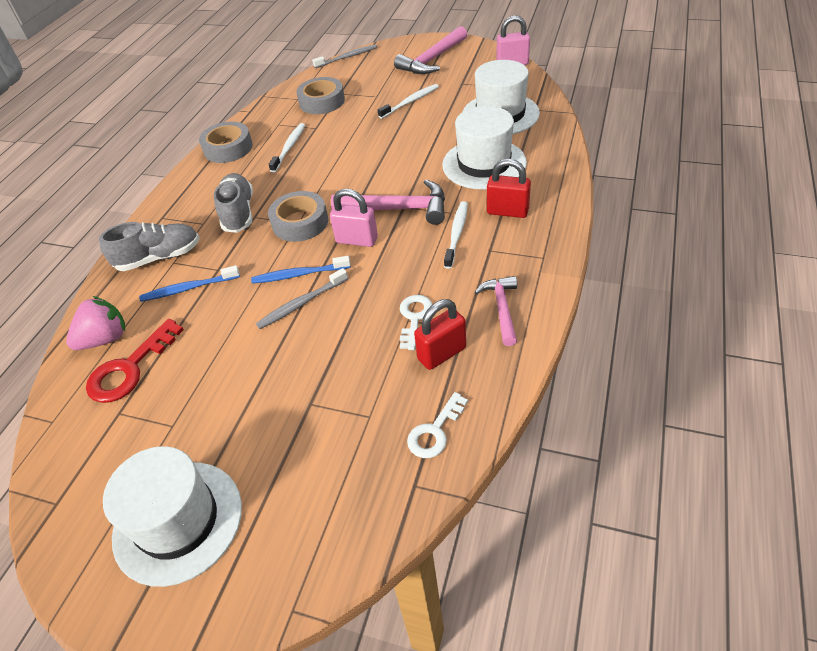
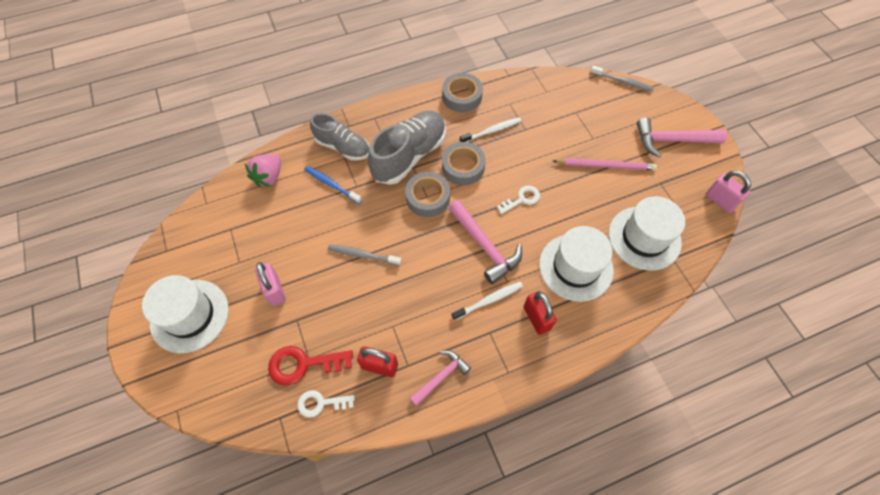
camera: 45 degrees right, 15 degrees up
pink strawberry [66,296,125,350] -> pink strawberry turned 105 degrees clockwise [245,154,281,187]
red key [86,319,184,403] -> red key moved to [268,346,353,386]
grey shoe [214,173,253,233] -> grey shoe [368,111,446,185], size x1.52
blue toothbrush [251,256,351,284] -> none
grey tape [296,77,345,114] -> grey tape moved to [442,142,486,185]
pink padlock [330,189,378,247] -> pink padlock moved to [255,262,286,306]
white toothbrush [378,84,439,119] -> pink pencil [553,158,657,170]
white key [400,295,433,350] -> white key moved to [497,186,540,214]

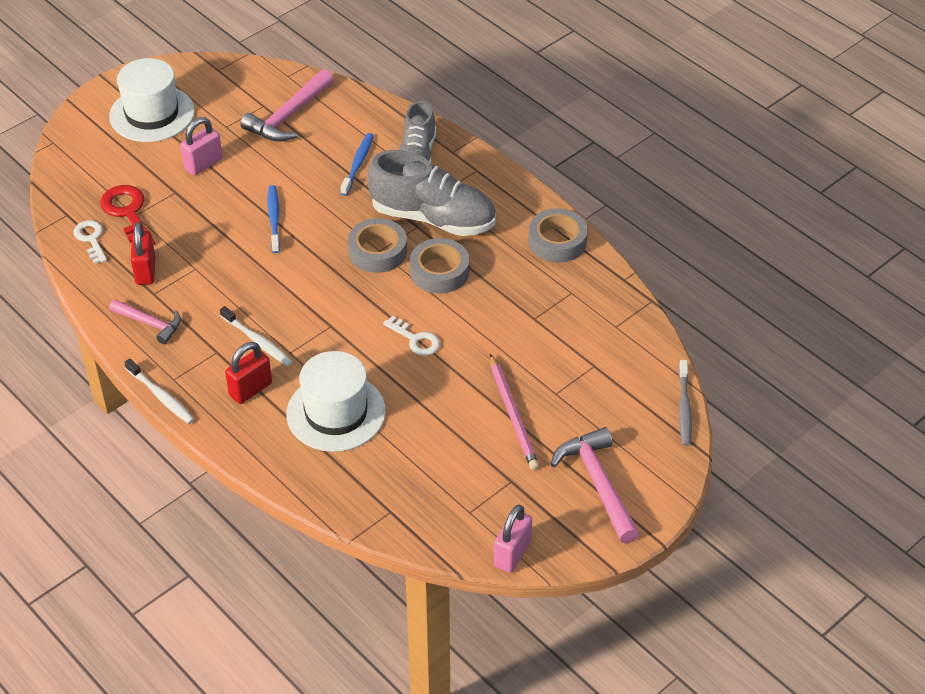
camera: 70 degrees right, 15 degrees down
pink strawberry [245,154,281,187] -> none
grey toothbrush [328,244,402,266] -> blue toothbrush [268,185,280,253]
pink hammer [448,200,522,284] -> pink hammer moved to [240,69,334,142]
white toothbrush [460,118,521,142] -> white toothbrush moved to [124,358,194,424]
white hat [609,196,685,271] -> none

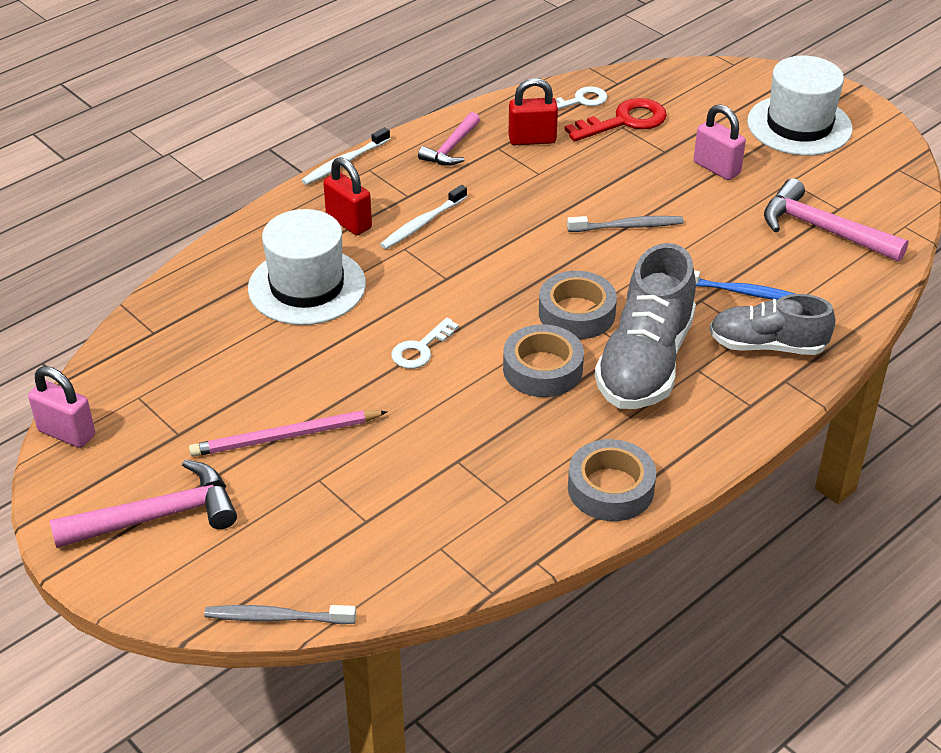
camera: 90 degrees right, 5 degrees down
blue toothbrush [268,185,280,253] -> grey toothbrush [567,216,684,232]

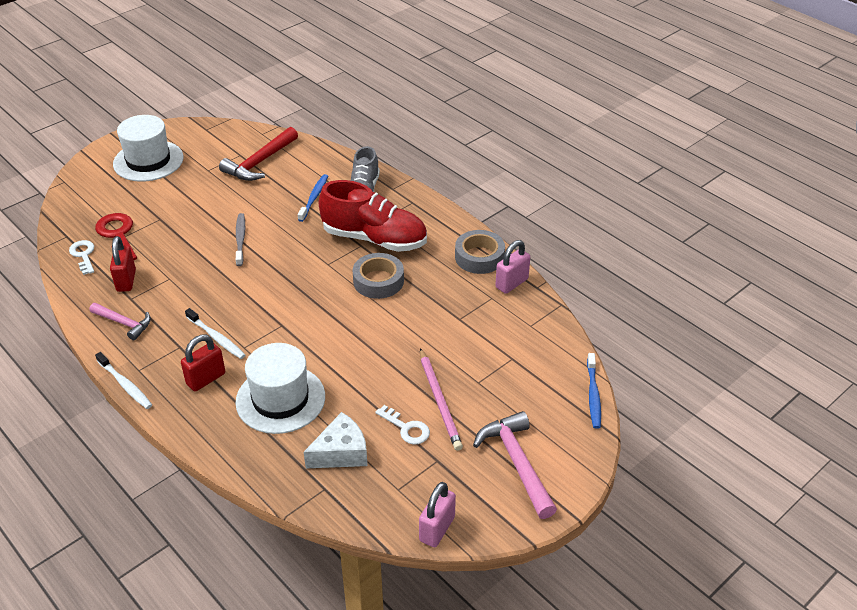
camera: 90 degrees left, 0 degrees up
grey toothbrush [204,605,356,624] -> blue toothbrush [587,353,601,429]
white key [391,317,459,369] -> white key moved to [375,405,430,445]
grey tape [539,271,617,339] -> none
grey shoe [595,243,696,409] -> red shoe [319,180,427,252]
pink padlock [694,104,746,180] -> pink padlock moved to [495,240,530,294]
pink hammer [764,178,909,262] -> red hammer [219,127,298,181]
none -> white cheese [304,412,368,468]

